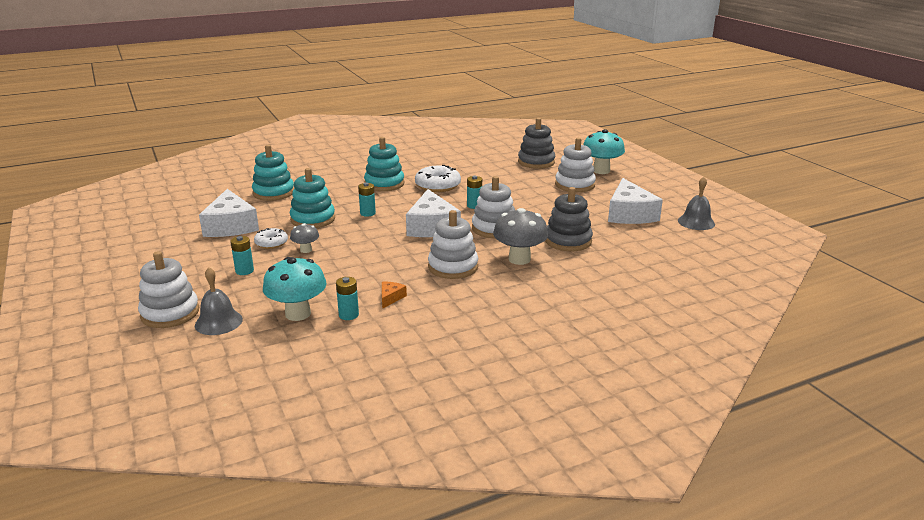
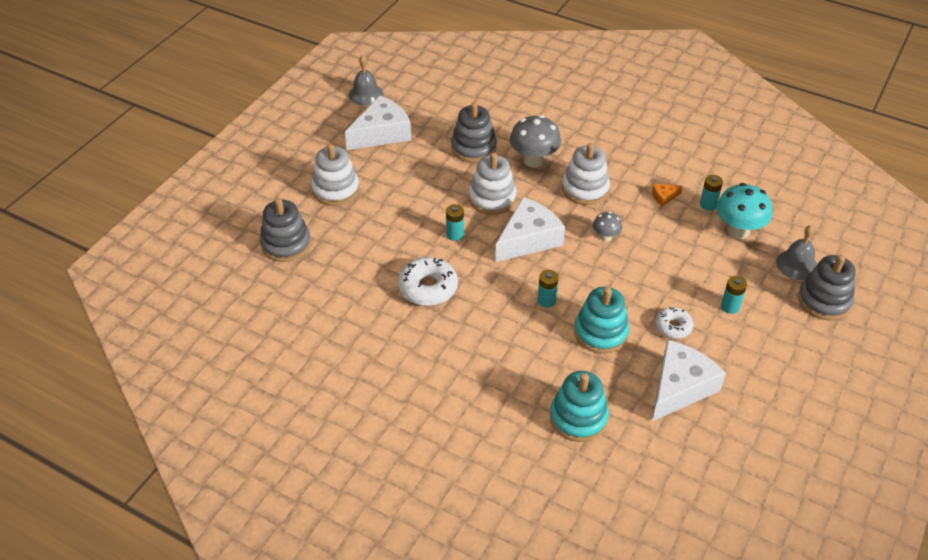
camera: 125 degrees left, 20 degrees up
white stacking toy [138,251,199,328] -> grey stacking toy [798,255,856,320]
grey mushroom [290,223,319,253] -> grey mushroom moved to [593,212,622,242]
turquoise stacking toy [364,137,404,191] -> none
turquoise mushroom [583,129,625,174] -> none

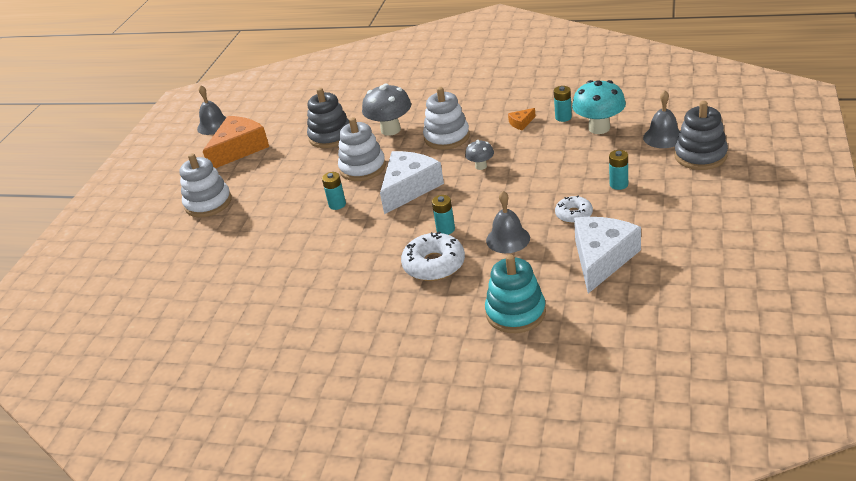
camera: 10 degrees left, 10 degrees down
grey stacking toy [260,198,311,262] -> none
white cheese [345,96,411,150] -> orange cheese [203,116,269,168]
white donut [398,257,458,306] -> white donut moved to [401,231,465,281]
turquoise stacking toy [574,287,629,354] -> grey bell [486,191,530,253]

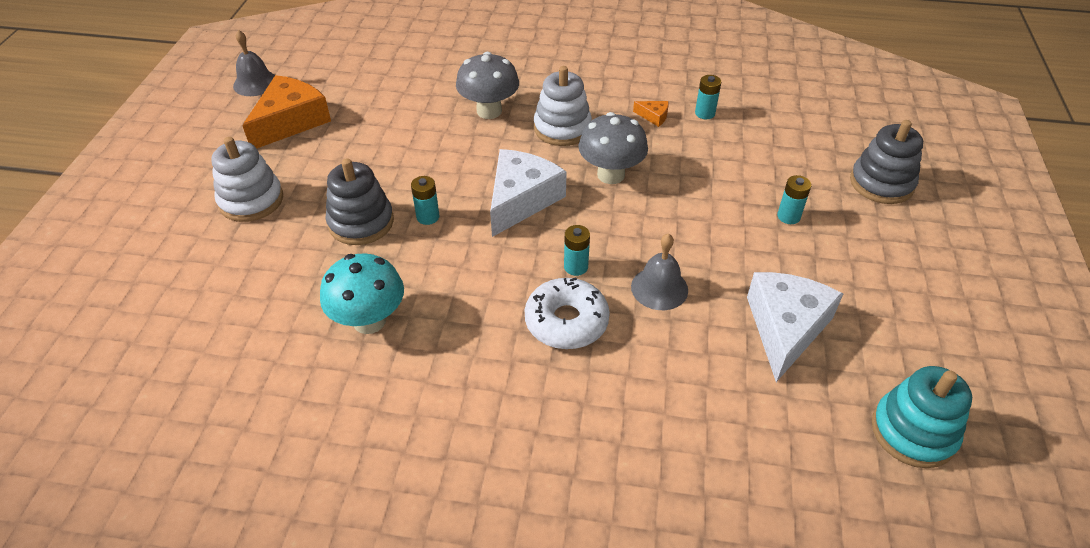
camera: 10 degrees left, 10 degrees up
grey stacking toy [307,88,349,148] -> grey stacking toy moved to [326,158,394,245]
white stacking toy [338,117,386,181] -> none
grey mushroom [465,140,494,170] -> grey mushroom [578,112,648,184], size x1.85
turquoise stacking toy [485,254,546,333] -> turquoise stacking toy moved to [872,366,972,468]
orange cheese [508,108,536,130] -> orange cheese turned 120 degrees counterclockwise [633,101,669,127]
white donut [555,195,593,223] -> none
turquoise mushroom [572,80,626,134] -> turquoise mushroom moved to [320,253,404,334]
grey bell [643,90,680,148] -> none

